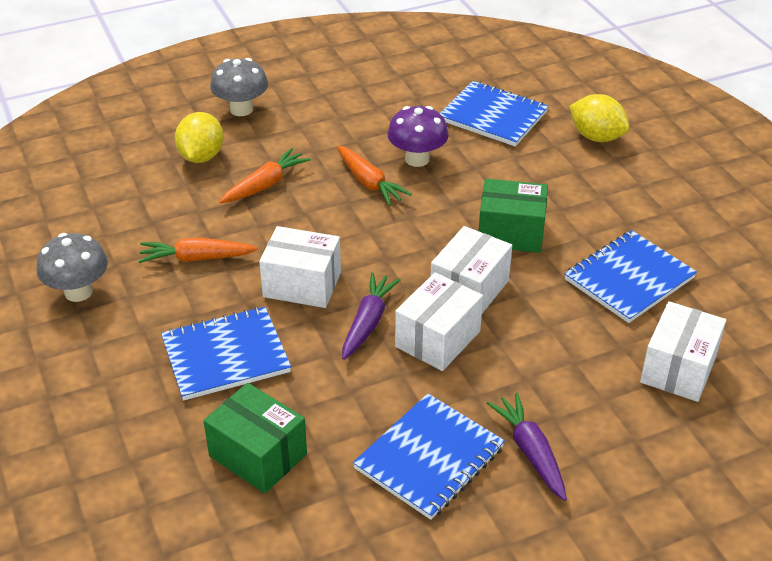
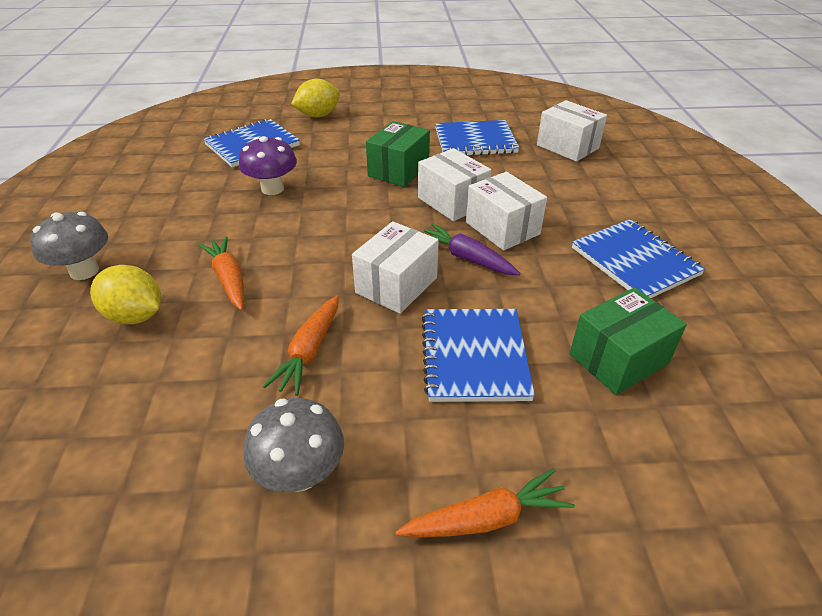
camera: 70 degrees left, 0 degrees up
orange carrot [337,145,412,206] -> orange carrot moved to [396,468,575,537]
purple carrot [487,393,567,501] -> none
blue notebook [564,230,697,323] -> blue notebook turned 75 degrees counterclockwise [435,120,519,156]

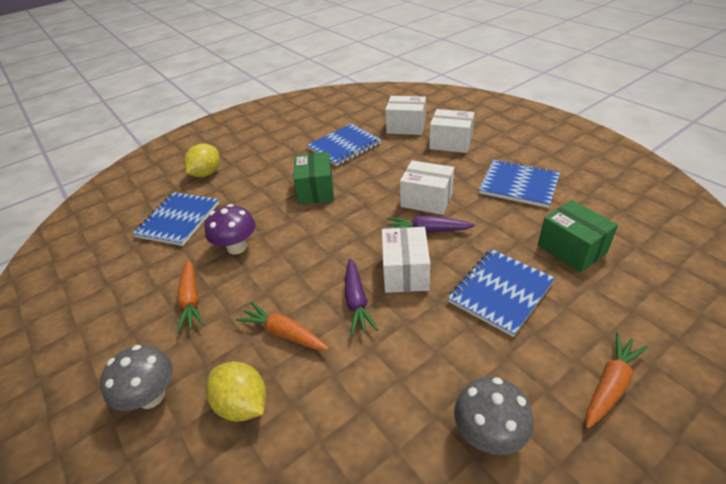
camera: 30 degrees left, 0 degrees up
yellow lemon [90,265,161,324] -> yellow lemon turned 45 degrees clockwise [206,362,266,422]
orange carrot [263,295,339,396] -> orange carrot moved to [177,260,204,333]
white box [418,148,492,221] -> white box moved to [429,109,474,153]
blue notebook [422,309,535,402] -> blue notebook turned 75 degrees clockwise [448,249,555,337]
green box [570,287,687,395] -> green box turned 60 degrees counterclockwise [538,200,618,272]
none -> purple carrot [345,258,378,336]

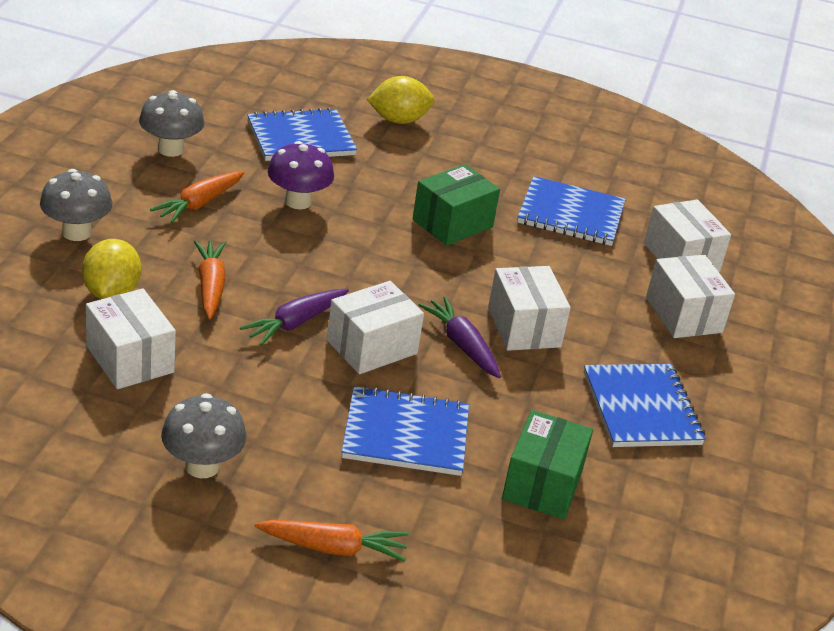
camera: 45 degrees right, 5 degrees down
none -> white box [86,288,176,389]
none -> grey mushroom [139,90,205,157]

